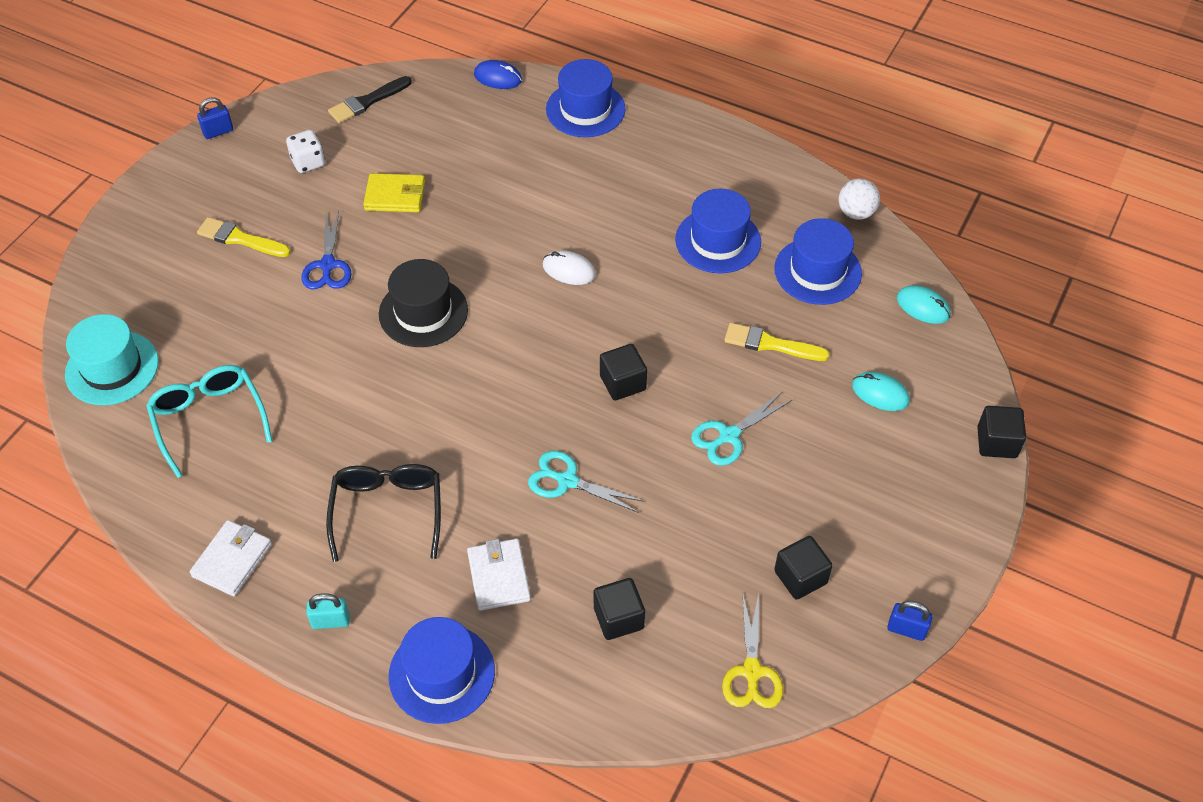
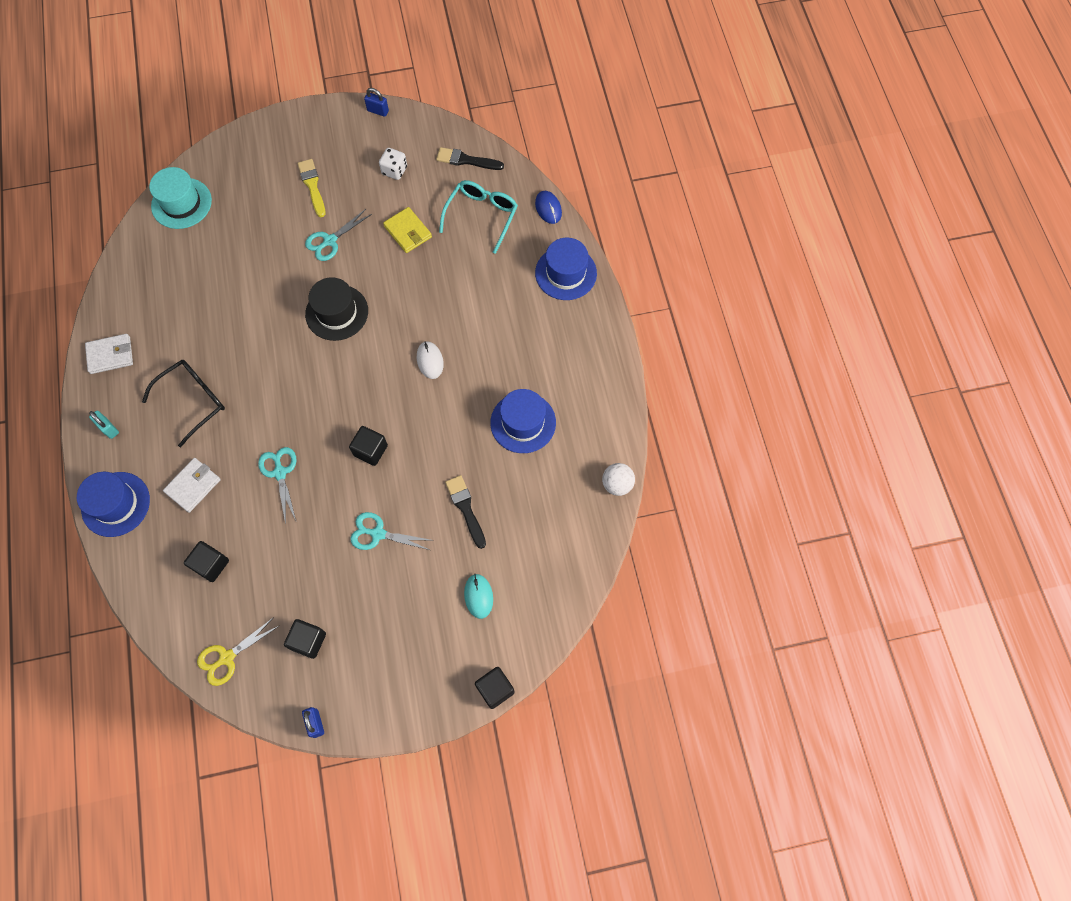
camera: 50 degrees right, 15 degrees up
turquoise glasses [146,365,272,478] -> turquoise glasses moved to [439,180,518,254]
blue scissors [301,211,352,289] -> turquoise scissors [305,209,372,261]
yellow brush [724,323,830,361] -> black brush [445,475,486,549]
blue hat [774,218,862,305] -> none
turquoise mouse [897,285,951,324] -> none

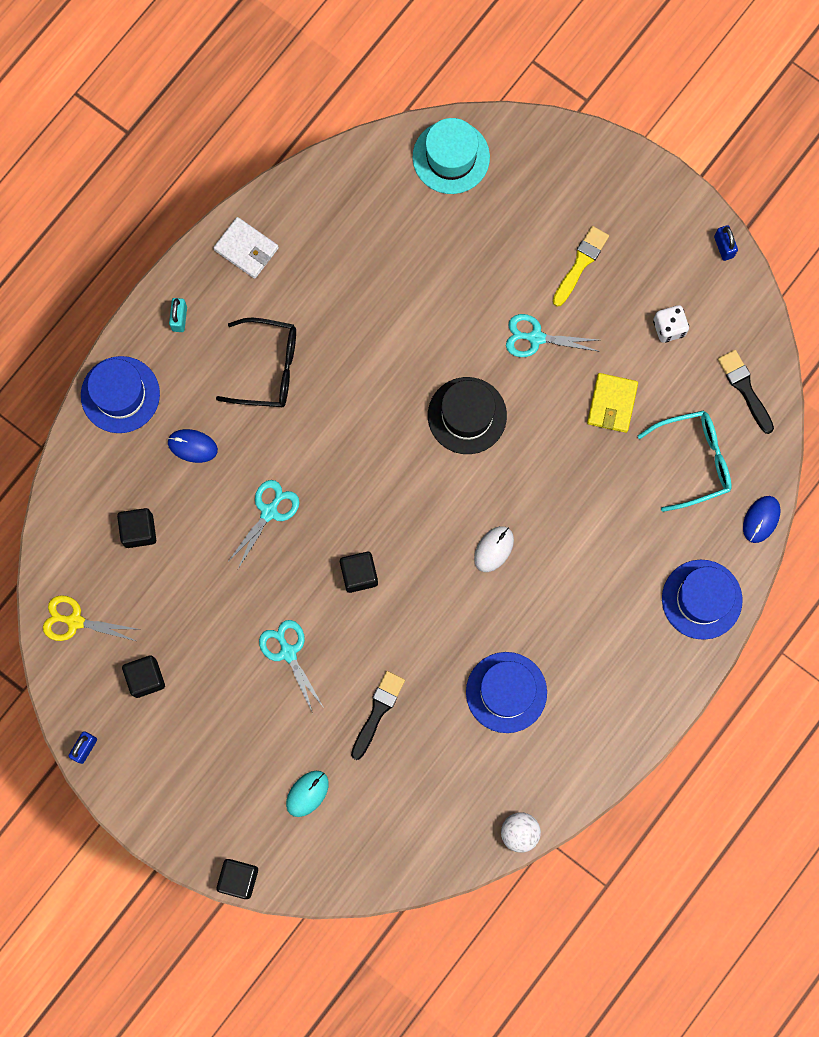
camera: 50 degrees right, 10 degrees up
white wallet [163,458,221,513] -> blue mouse [168,429,218,463]

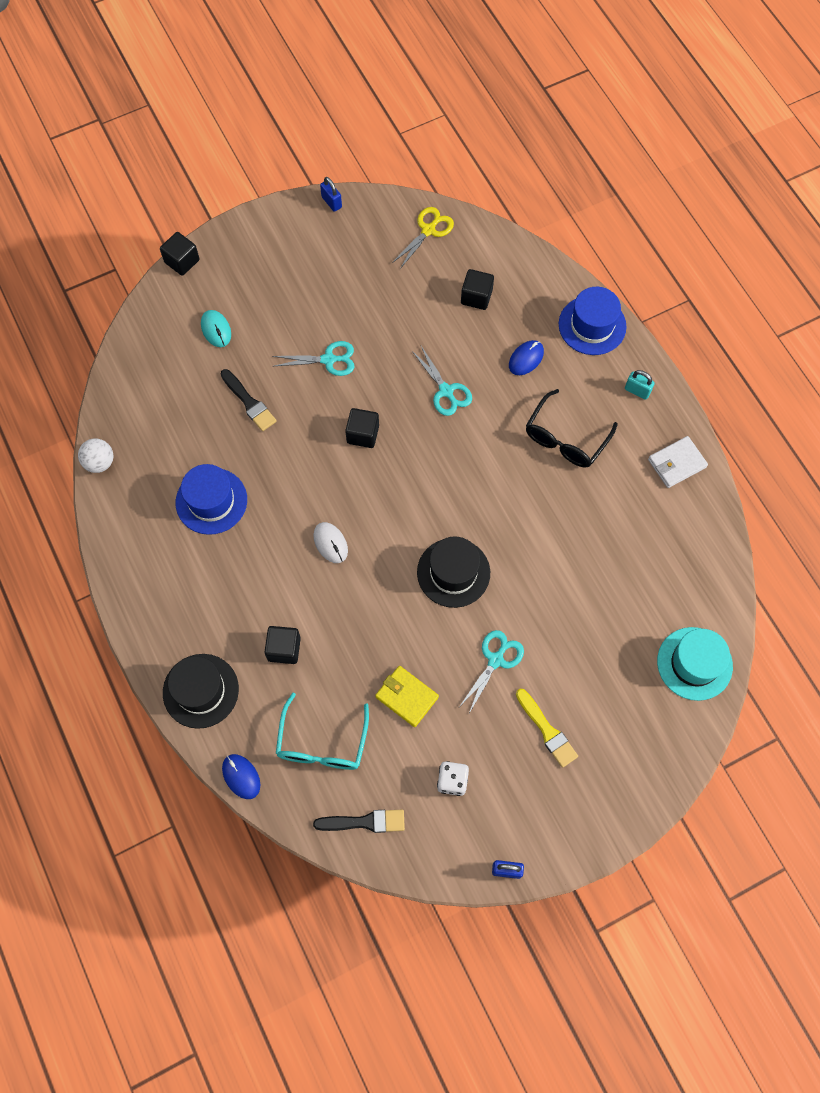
camera: 115 degrees right, 10 degrees down
black cube [122,655,165,698] -> black cube moved to [265,626,301,664]
blue hat [662,560,743,640] -> black hat [163,654,239,729]

